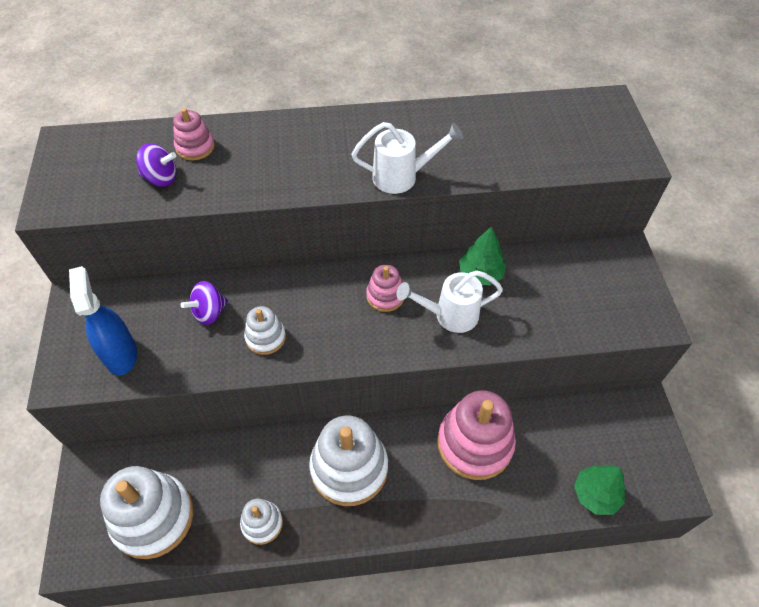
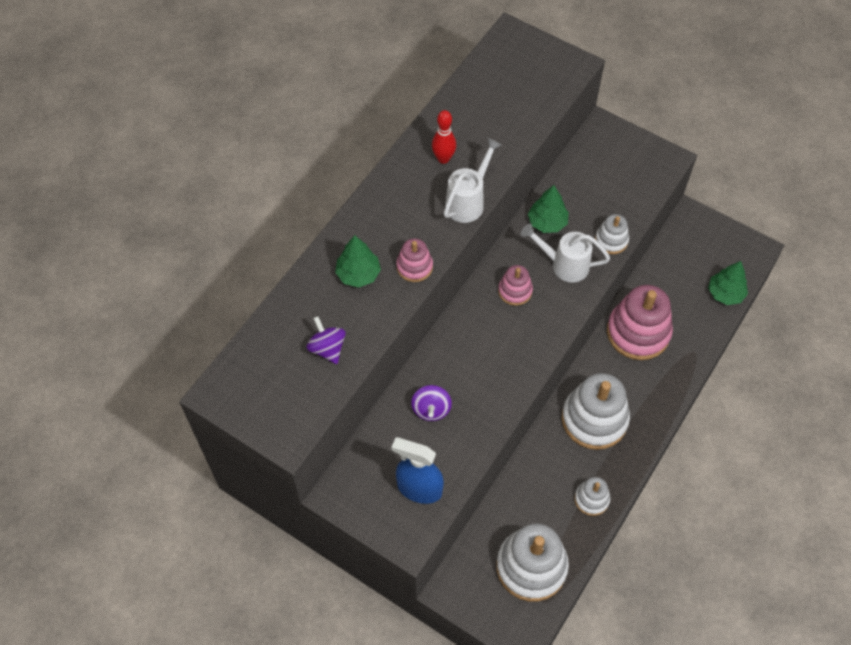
camera: 50 degrees left, 5 degrees up
purple spinning top [136,143,176,187] -> purple spinning top turned 75 degrees counterclockwise [306,316,346,364]
pink stacking toy [173,108,215,160] -> pink stacking toy moved to [396,238,433,282]
white stacking toy [244,306,286,355] -> white stacking toy moved to [595,214,629,254]
white watering can [396,271,503,333] -> white watering can turned 75 degrees clockwise [521,223,610,283]
none -> green tree [335,235,381,288]
none -> red bowling pin [432,110,456,164]

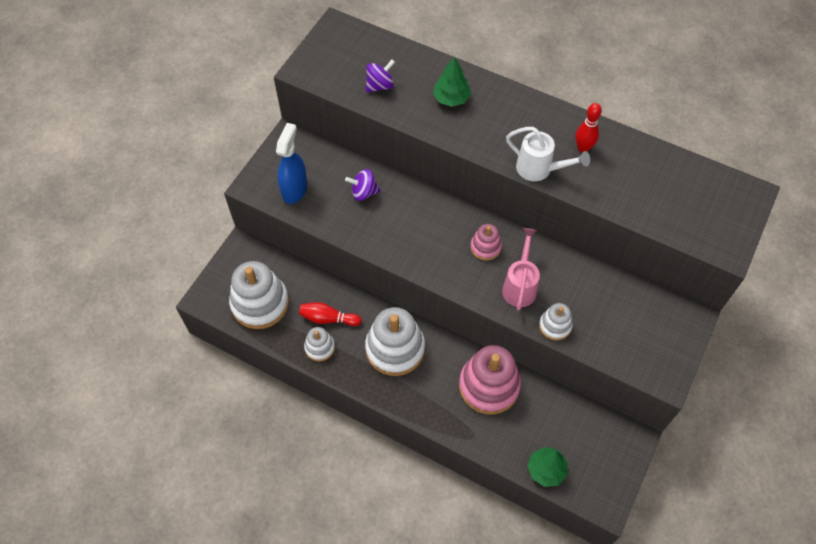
camera: 85 degrees right, 0 degrees up
pink stacking toy [396,238,433,282] -> none
white watering can [521,223,610,283] -> pink watering can [502,228,540,310]
green tree [528,185,569,233] -> none
none -> red bowling pin [299,302,362,326]

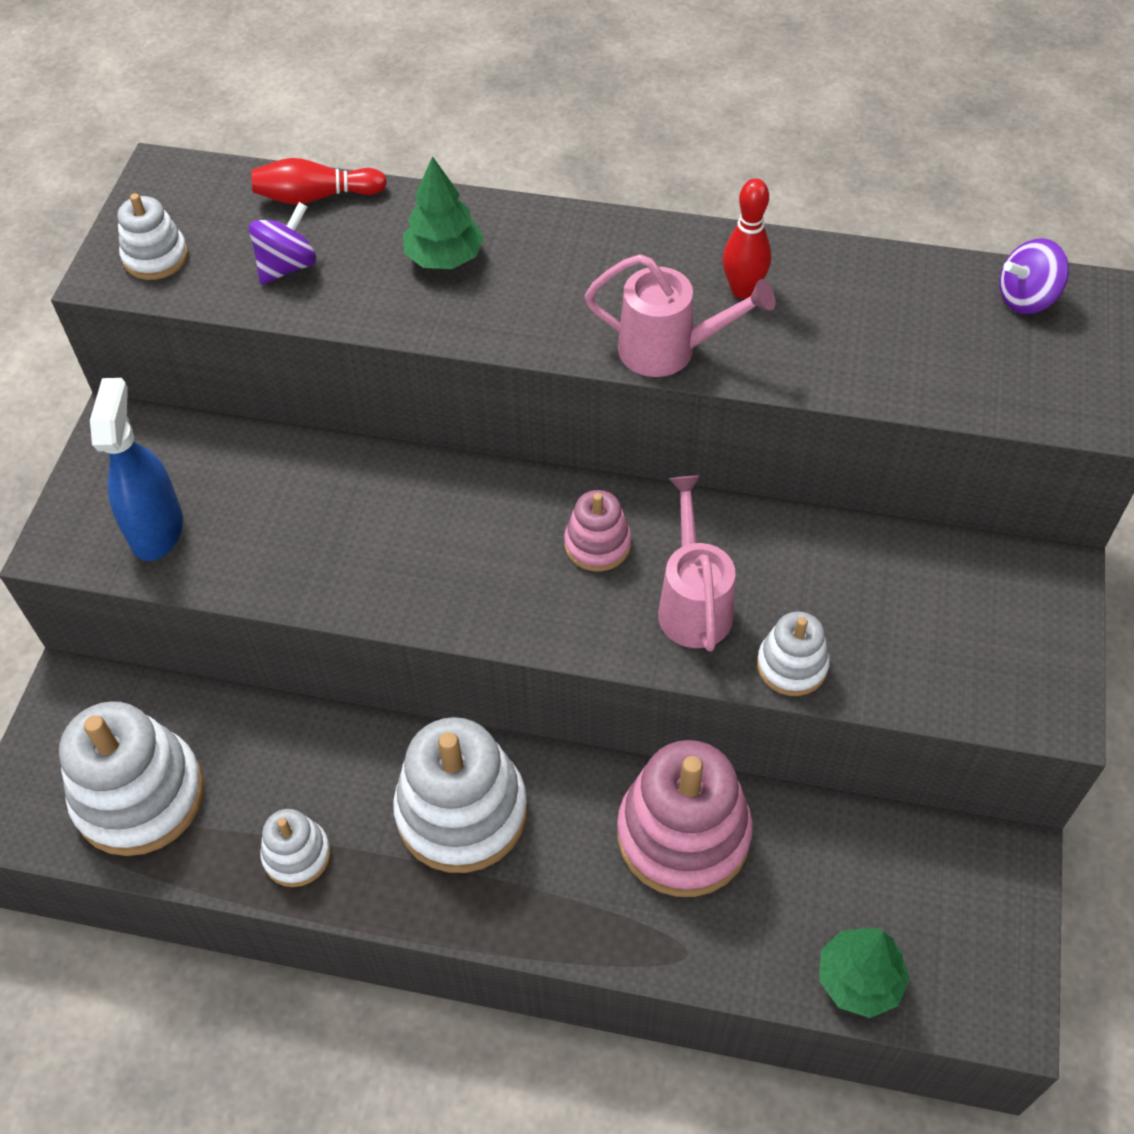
camera: 15 degrees left, 5 degrees down
red bowling pin [299,302,362,326] -> red bowling pin moved to [251,158,387,204]
purple spinning top [345,169,380,201] -> purple spinning top moved to [999,238,1069,314]
white watering can [506,127,590,181] -> pink watering can [585,254,775,377]
none -> white stacking toy [117,193,188,280]

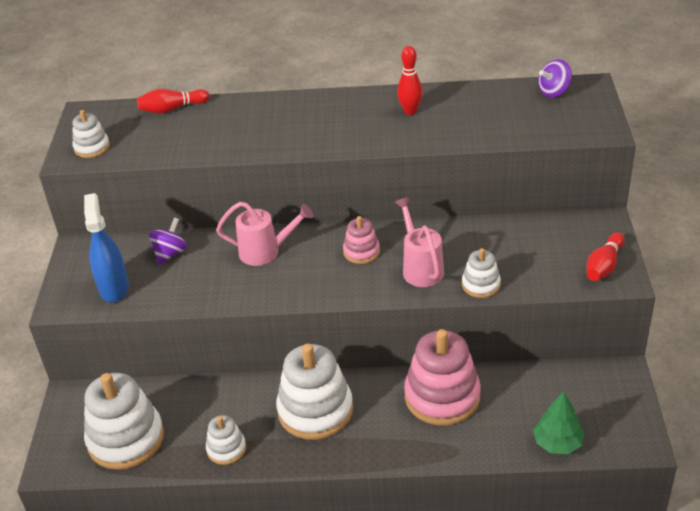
camera: 10 degrees left, 15 degrees down
purple spinning top [249,202,316,285] -> purple spinning top moved to [149,218,187,265]
green tree [403,156,484,269] -> none
pink watering can [585,254,775,377] -> pink watering can moved to [216,202,313,266]
none -> red bowling pin [587,232,624,281]

